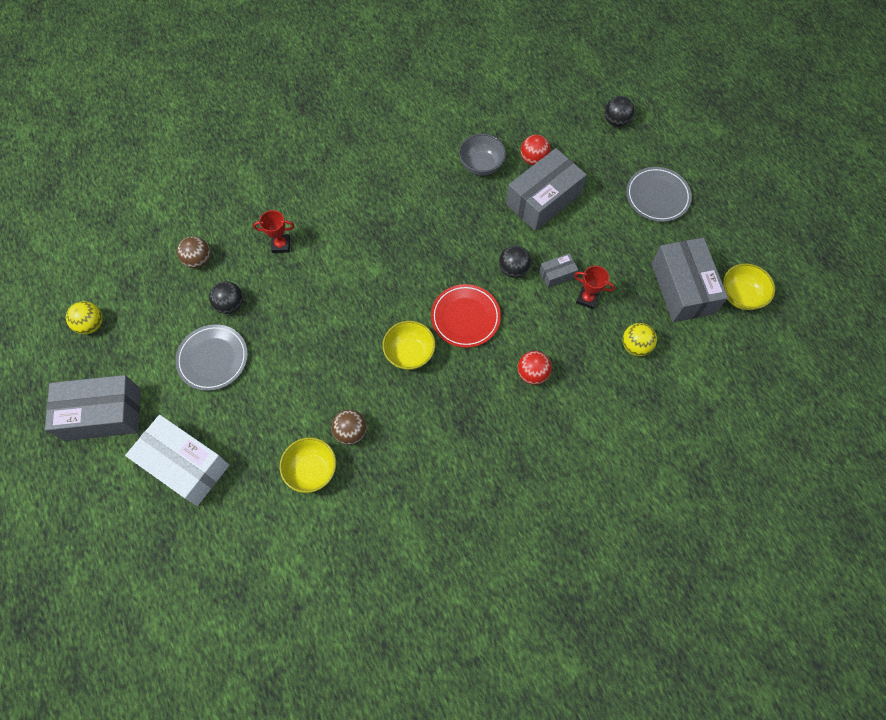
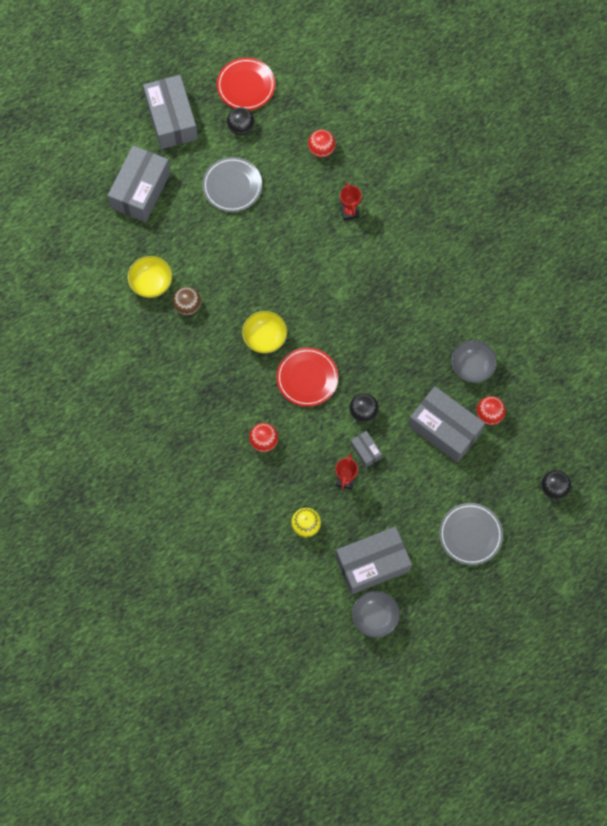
camera: 80 degrees right, 5 degrees up
yellow ball [66,301,103,334] -> red plate [217,58,275,110]
white box [125,415,229,506] -> grey box [107,145,171,222]
brown ball [177,236,210,268] -> red ball [308,130,336,158]
black ball [209,281,243,314] -> black ball moved to [227,107,254,135]
yellow bowl [723,263,775,310] -> grey bowl [352,591,400,638]

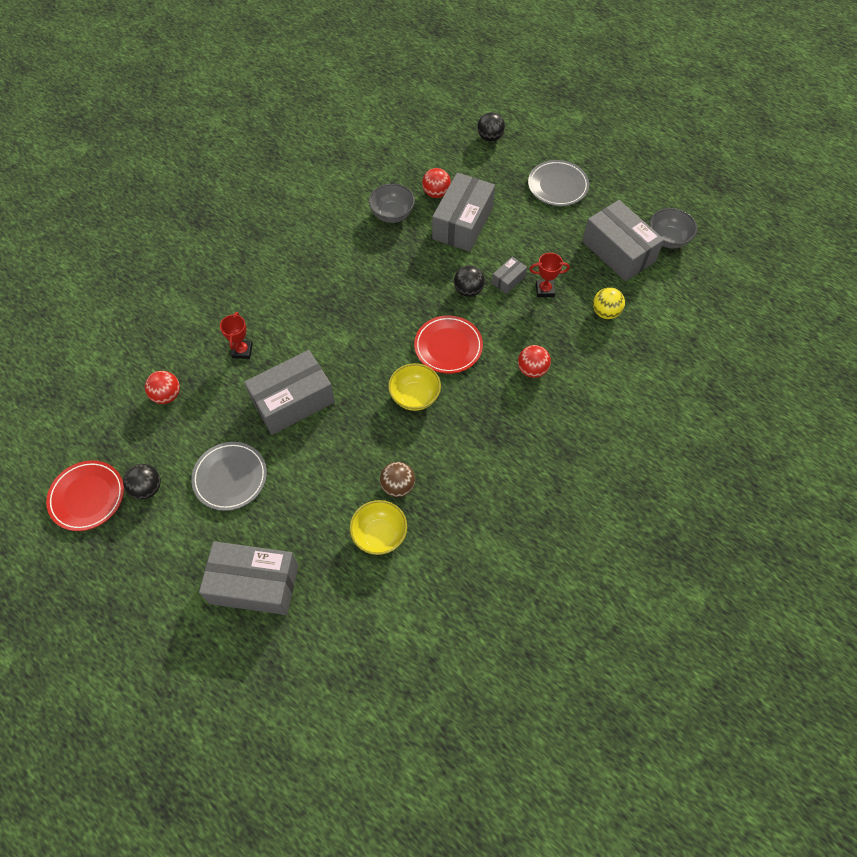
camera: 105 degrees left, 10 degrees down
grey box [143,75,198,149] -> grey box moved to [244,350,335,435]
red trophy [340,182,362,221] -> red trophy turned 60 degrees counterclockwise [220,312,253,359]

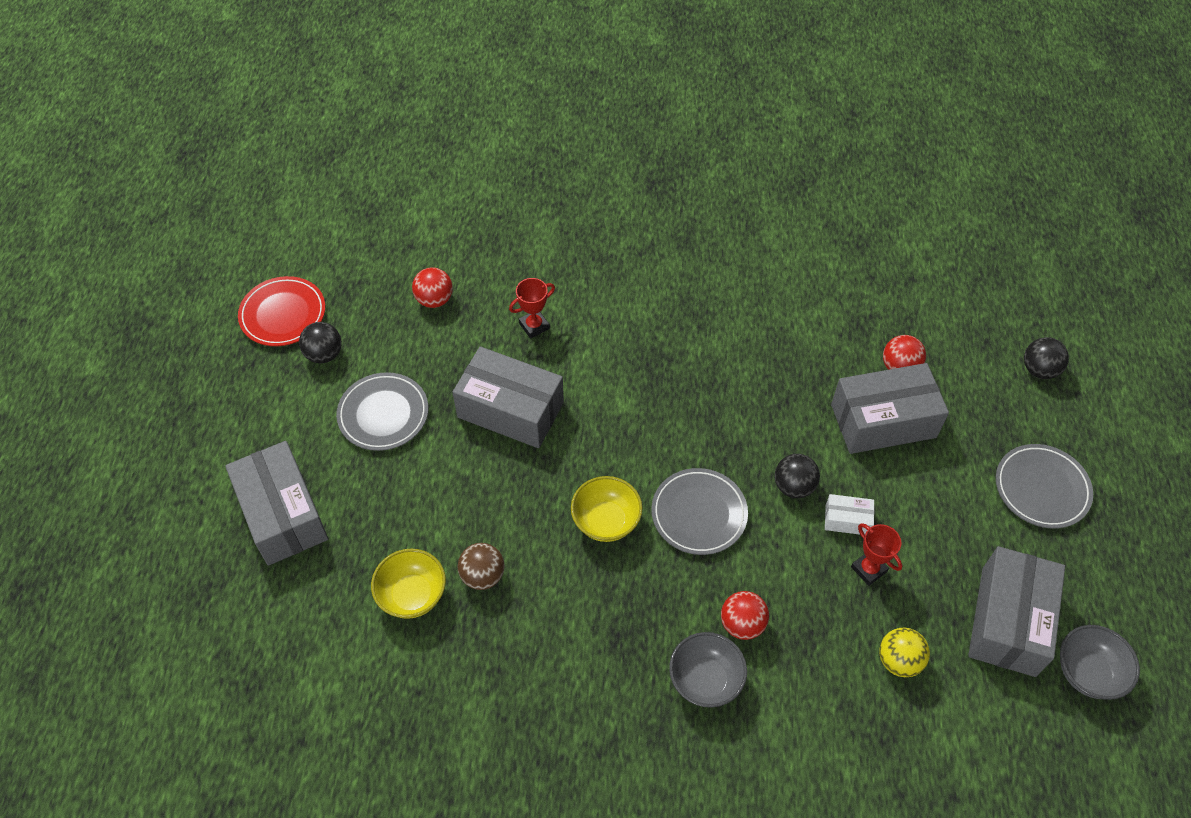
camera: 55 degrees right, 5 degrees down
grey bowl [369,183,415,223] -> grey bowl moved to [669,632,747,708]
red plate [414,315,483,374] -> grey plate [651,468,748,555]
grey box [492,257,527,294] -> white box [825,494,874,535]

